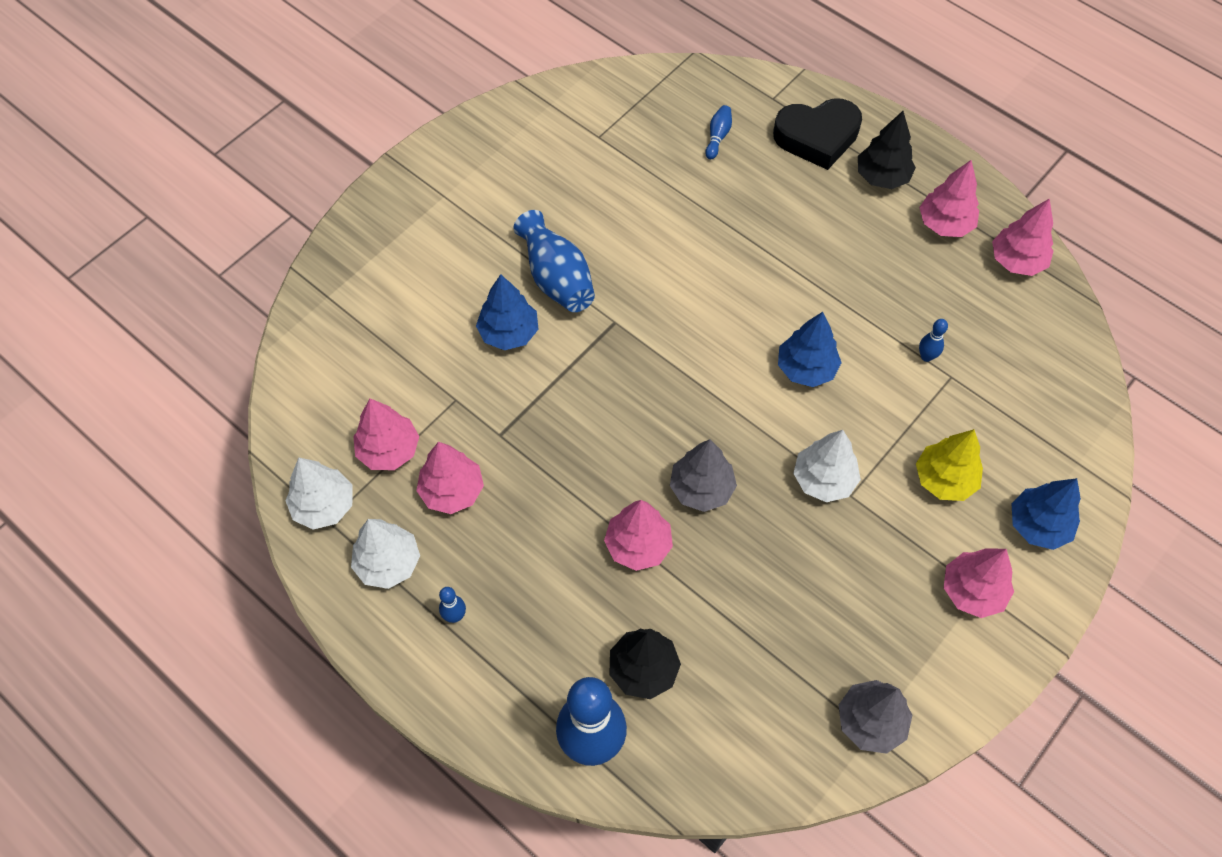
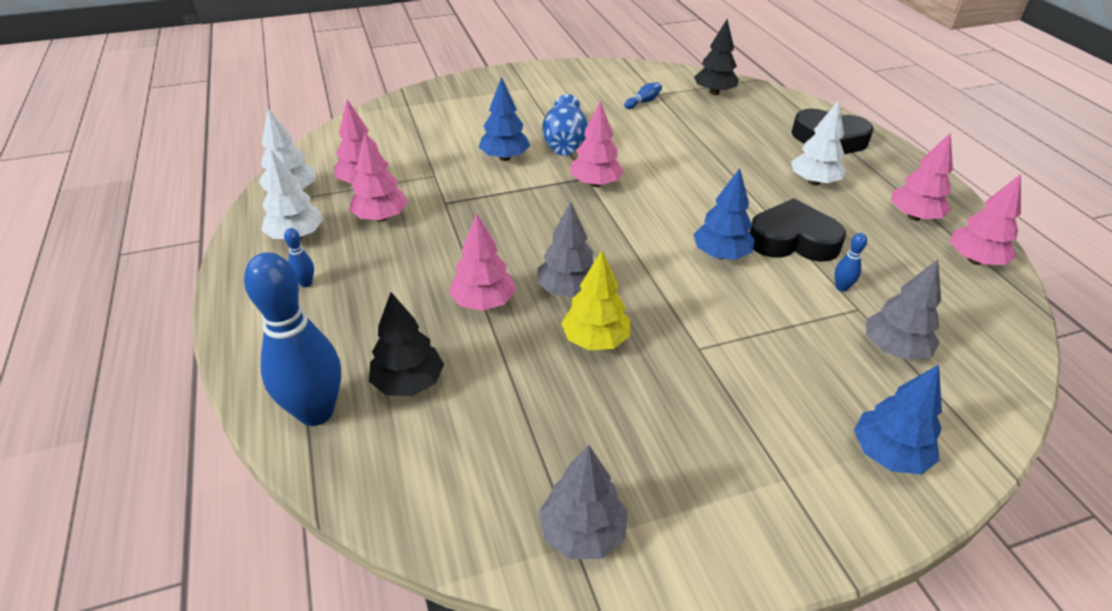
camera: 30 degrees right, 20 degrees down
blue bowling pin [705,105,732,159] -> blue bowling pin moved to [624,82,662,109]
white tree [793,430,861,502] -> white tree moved to [791,100,846,186]
black tree [858,111,916,189] -> black tree moved to [694,19,739,95]
yellow tree [916,429,983,501] -> yellow tree moved to [561,250,630,350]
pink tree [944,548,1014,618] -> pink tree moved to [570,101,624,187]
none -> black heart [750,198,846,262]
none -> grey tree [866,260,941,361]

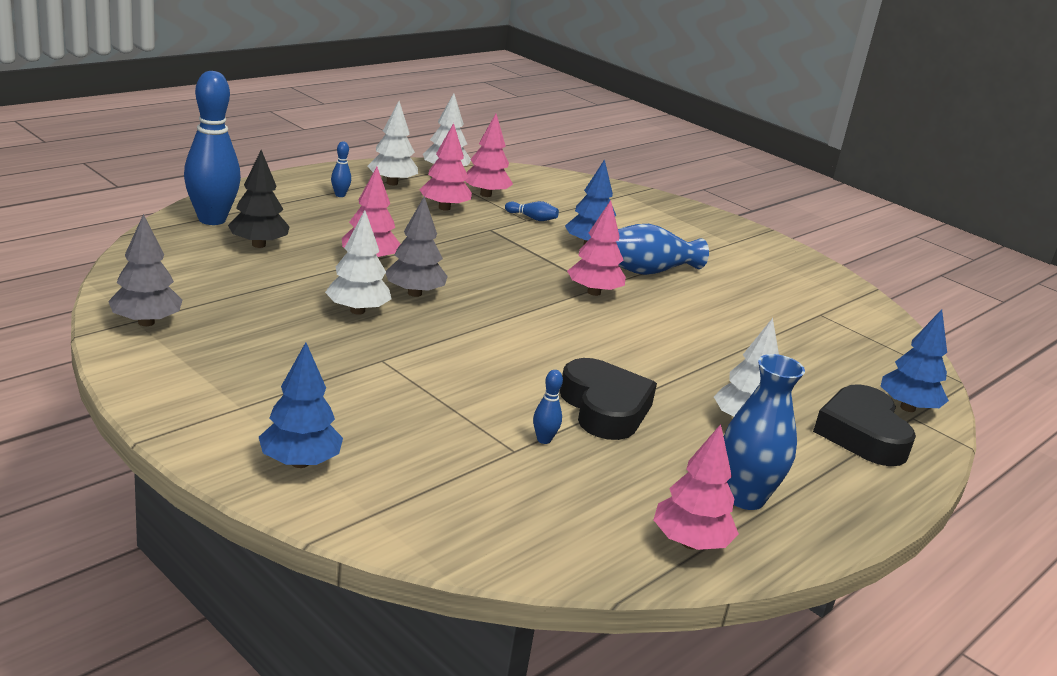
camera: 60 degrees right, 15 degrees down
yellow tree [561,250,630,350] -> white tree [325,210,392,315]
blue bowling pin [624,82,662,109] -> blue bowling pin moved to [505,201,559,221]
blue tree [693,168,755,260] -> blue tree moved to [881,309,949,412]
black tree [694,19,739,95] -> none
grey tree [866,260,941,361] -> none
pink tree [891,133,953,221] -> blue vase [724,354,805,510]

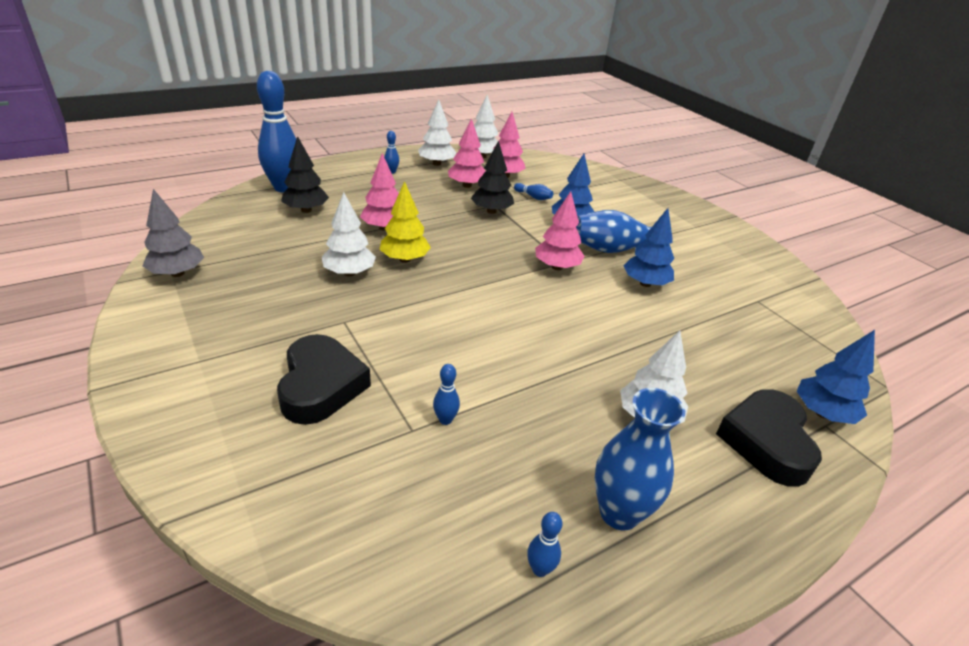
camera: 15 degrees right, 10 degrees up
blue tree [259,342,343,468] -> blue tree moved to [624,208,674,287]
grey tree [386,196,448,297] -> yellow tree [379,181,431,263]
black heart [560,358,657,440] -> black heart moved to [277,334,371,425]
pink tree [653,424,739,550] -> blue bowling pin [527,512,563,577]
none -> black tree [471,141,514,214]

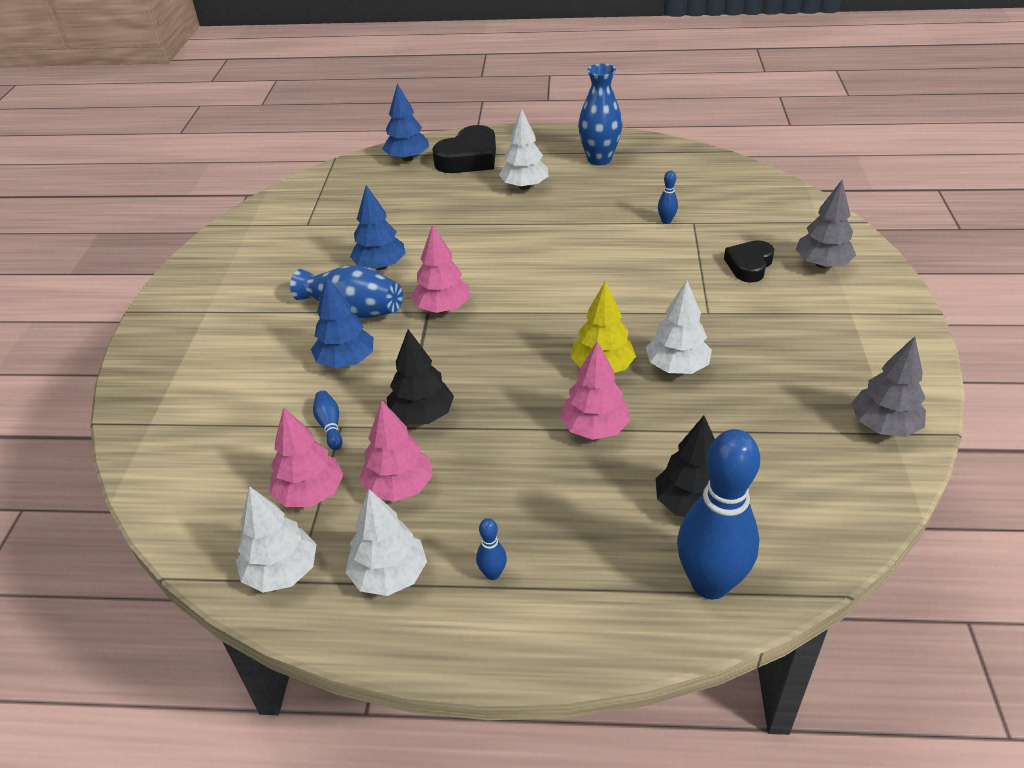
camera: 140 degrees left, 5 degrees up
black heart [277,334,371,425] -> black heart [724,240,774,283], size x0.64
blue bowling pin [527,512,563,577] -> none
none -> grey tree [796,180,856,268]

